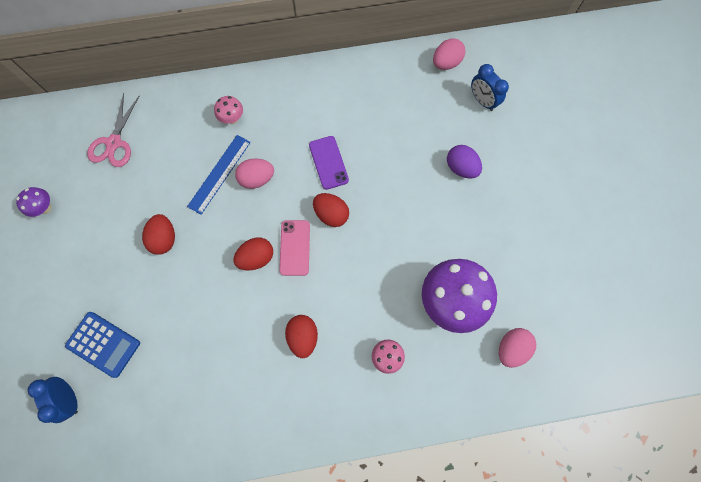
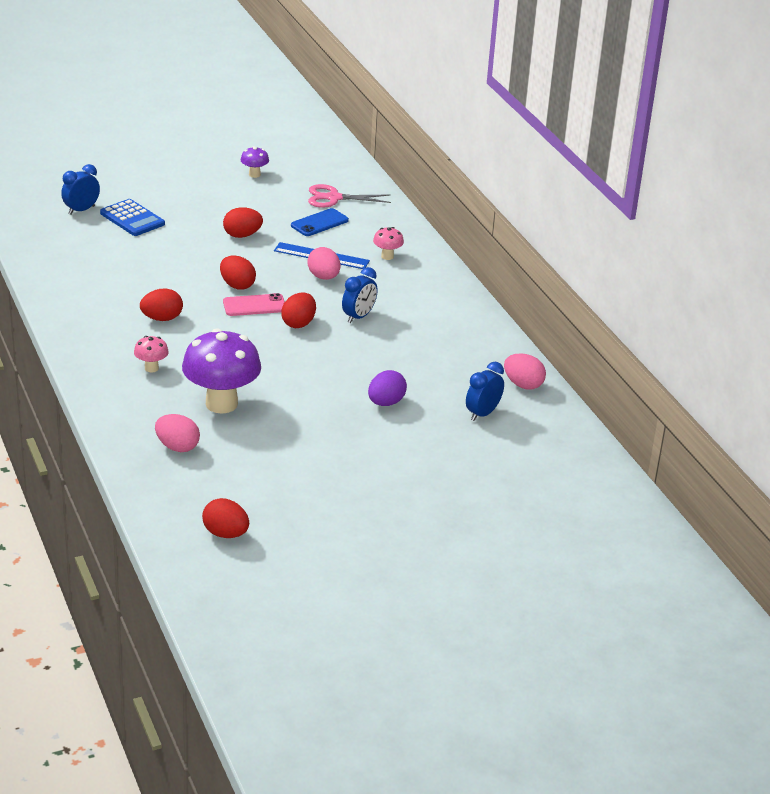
camera: 75 degrees right, 40 degrees down
blue calculator [65,312,140,378] -> blue calculator turned 60 degrees counterclockwise [100,199,165,236]
purple phone [309,136,349,190] -> blue clock [342,267,378,323]
none -> red egg [202,498,249,538]
none -> blue phone [291,208,349,236]

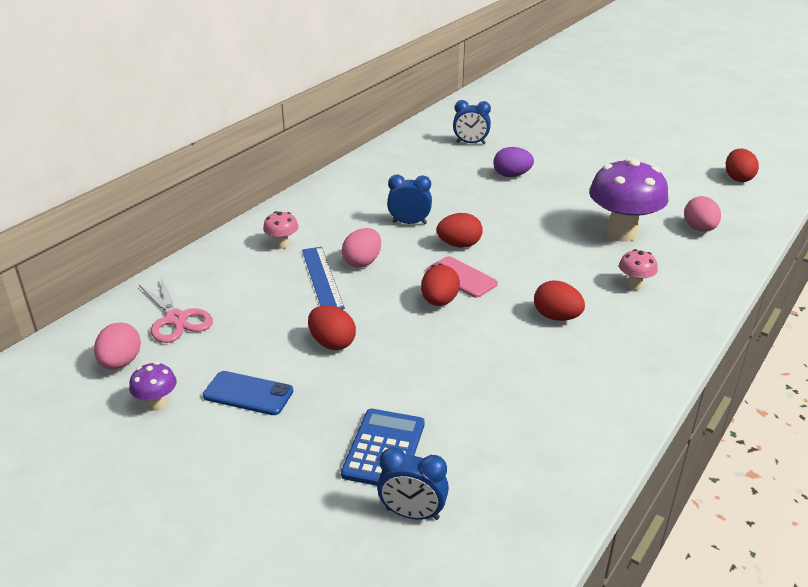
camera: 120 degrees left, 0 degrees up
blue phone [291,208,349,236] -> blue phone moved to [203,371,293,415]
pink egg [504,353,546,390] -> pink egg moved to [94,322,141,369]

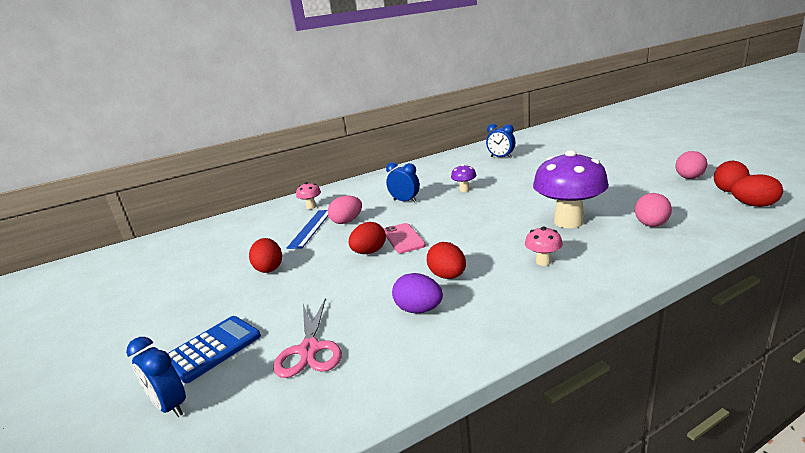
camera: 30 degrees right, 10 degrees down
pink egg [94,322,141,369] -> pink egg moved to [675,151,707,179]
purple mushroom [129,362,177,411] -> purple mushroom moved to [451,164,476,192]
pink scissors [139,278,213,343] -> pink scissors moved to [273,298,342,378]
blue phone [203,371,293,415] -> none
red egg [437,213,483,248] -> red egg moved to [731,174,783,207]
purple egg [493,147,534,177] -> purple egg moved to [392,273,443,313]

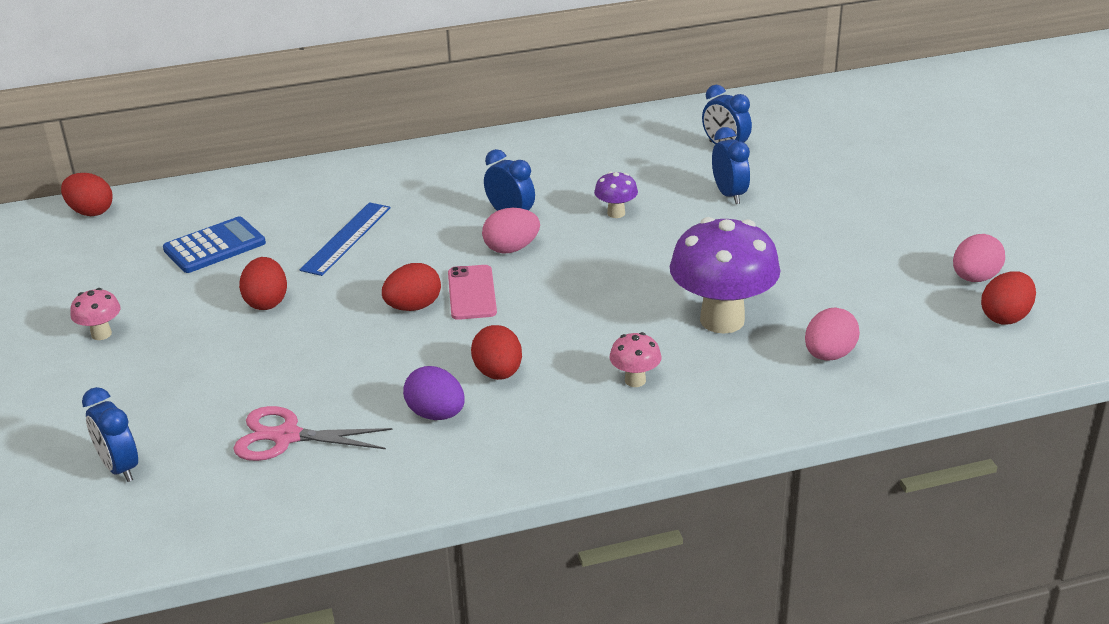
camera: 10 degrees right, 10 degrees up
blue calculator [168,316,261,383] -> blue calculator moved to [163,217,266,273]
pink scissors [273,298,342,378] -> pink scissors turned 90 degrees clockwise [233,406,392,461]
pink mushroom [296,182,321,209] -> pink mushroom moved to [70,288,121,340]
pink egg [328,196,362,224] -> pink egg moved to [482,208,540,254]
red egg [731,174,783,207] -> red egg moved to [61,173,113,216]
none -> blue clock [712,127,750,204]

